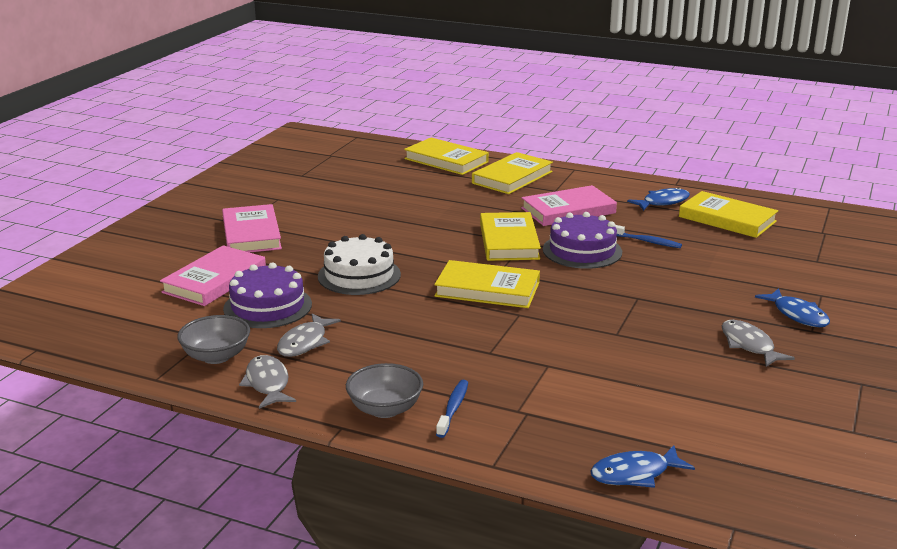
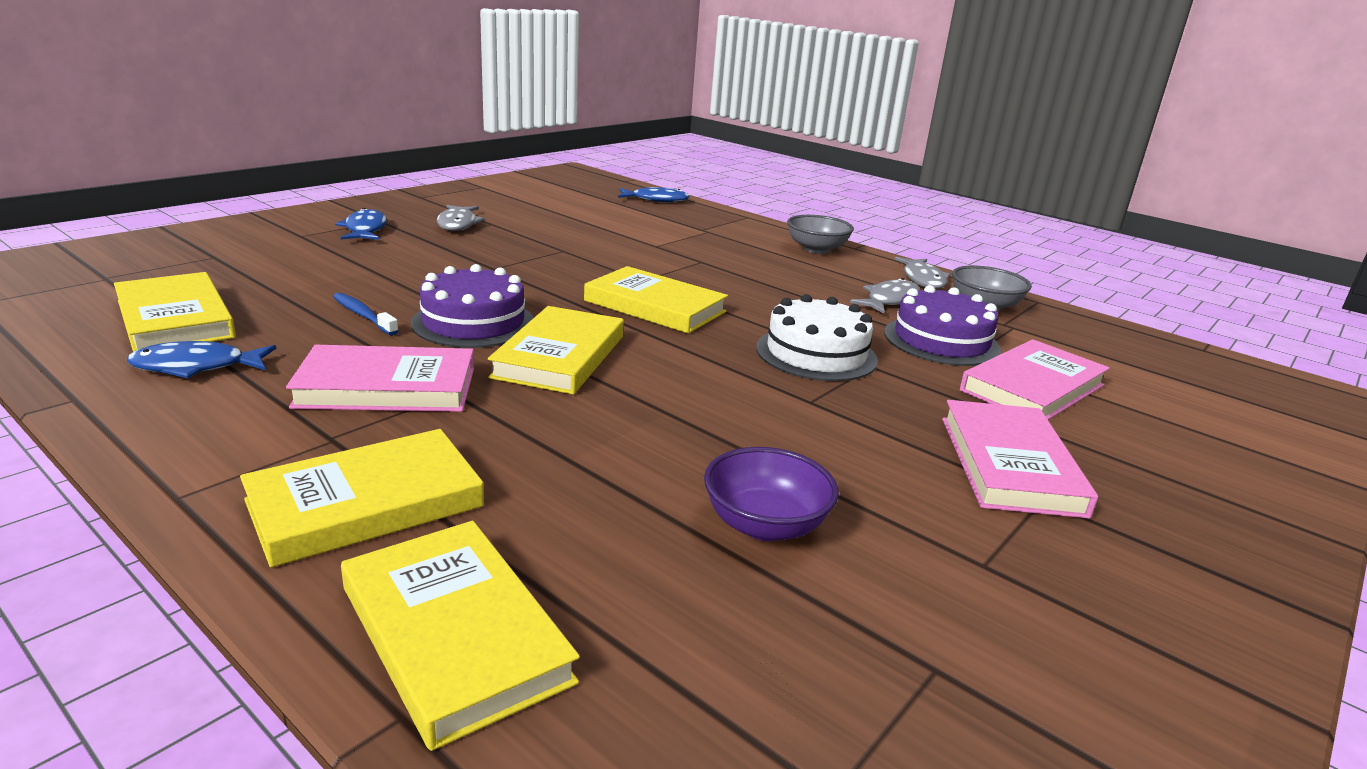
camera: 165 degrees left, 0 degrees up
blue toothbrush [436,380,468,438] -> none
none -> purple bowl [704,447,839,541]

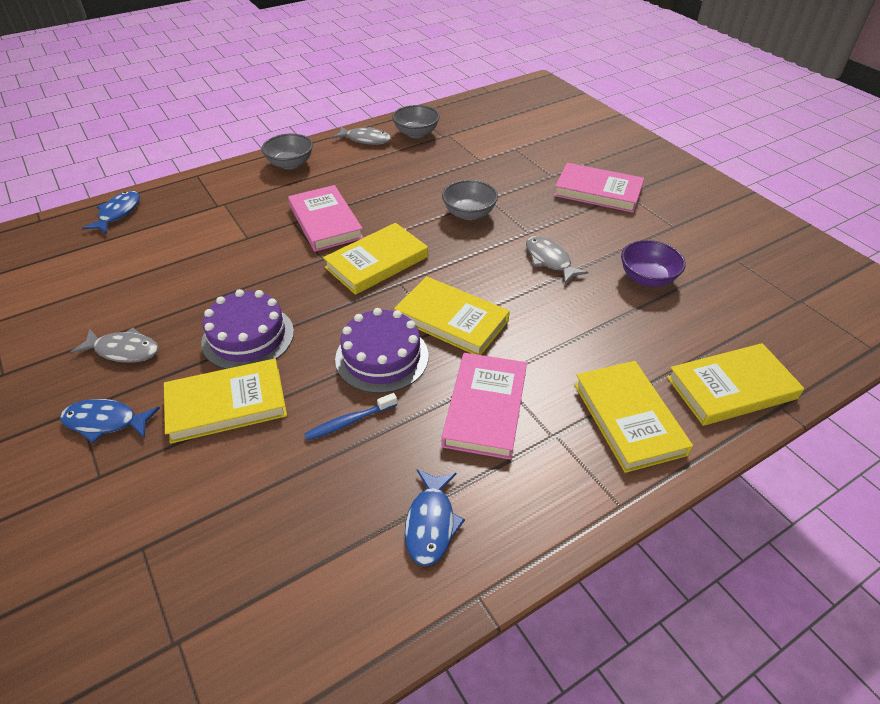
camera: 70 degrees left, 20 degrees up
yellow book [114,272,236,352] -> yellow book moved to [164,359,287,444]
white cake [756,294,878,381] -> grey bowl [442,180,498,220]
grey fish [850,278,920,314] -> grey fish moved to [526,236,588,284]
purple cake [884,285,1001,366] -> purple cake moved to [201,289,294,369]
pink book [960,339,1110,420] -> pink book moved to [288,185,364,252]

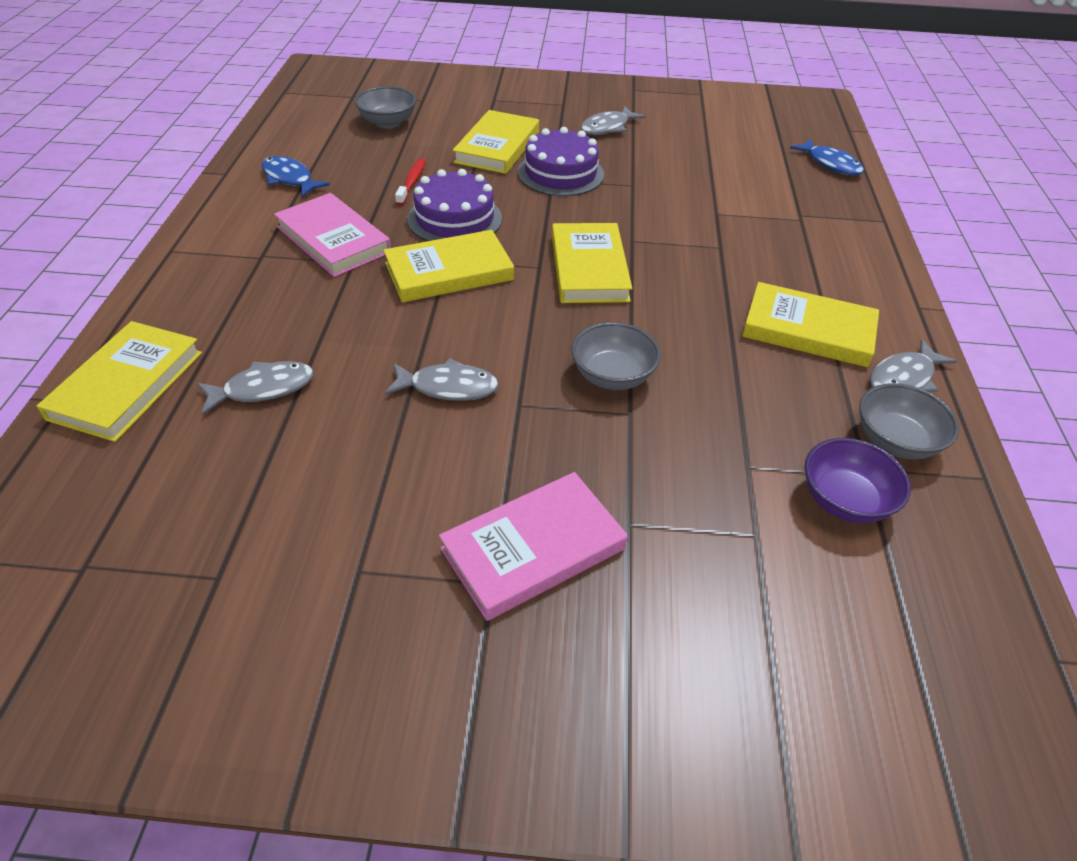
camera: 125 degrees right, 0 degrees up
blue fish [60,399,160,443] -> none
grey bowl [261,133,313,170] -> grey bowl moved to [355,86,416,128]
pink book [288,185,364,252] -> none
blue toothbrush [304,393,397,441] -> red toothbrush [395,158,426,205]
yellow book [574,361,693,473] -> yellow book moved to [742,282,879,367]
purple bowl [621,240,686,287] -> purple bowl moved to [805,438,911,523]
none -> grey fish [197,361,314,415]

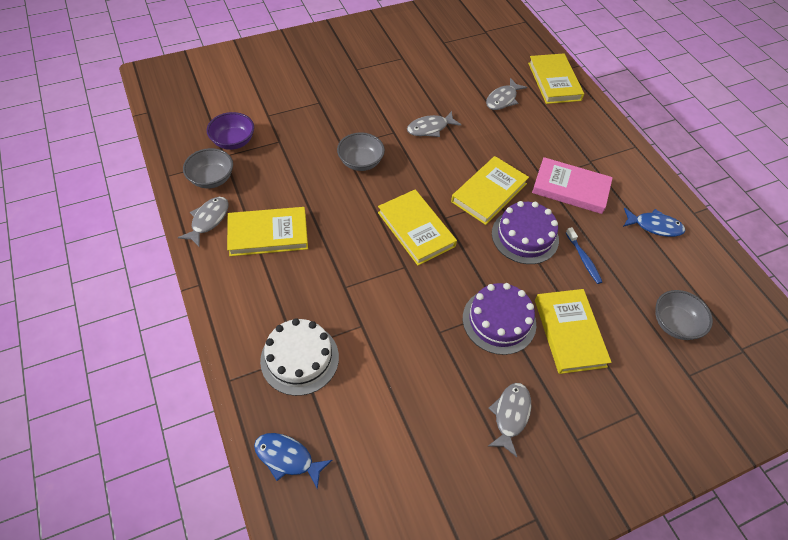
camera: 150 degrees right, 10 degrees up
red toothbrush [395,158,426,205] -> blue toothbrush [566,227,602,284]
pink book [439,472,628,621] -> none
none -> white cake [260,318,339,396]

